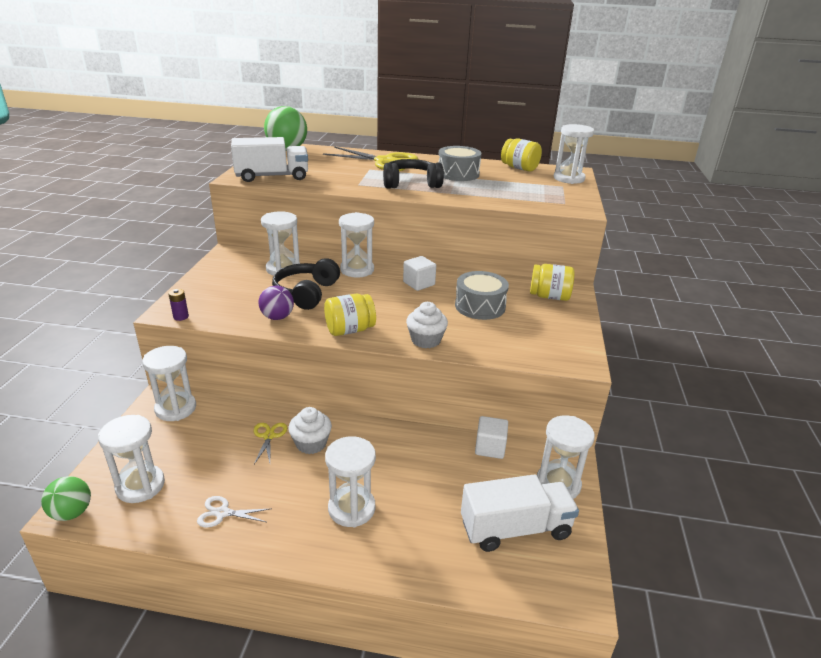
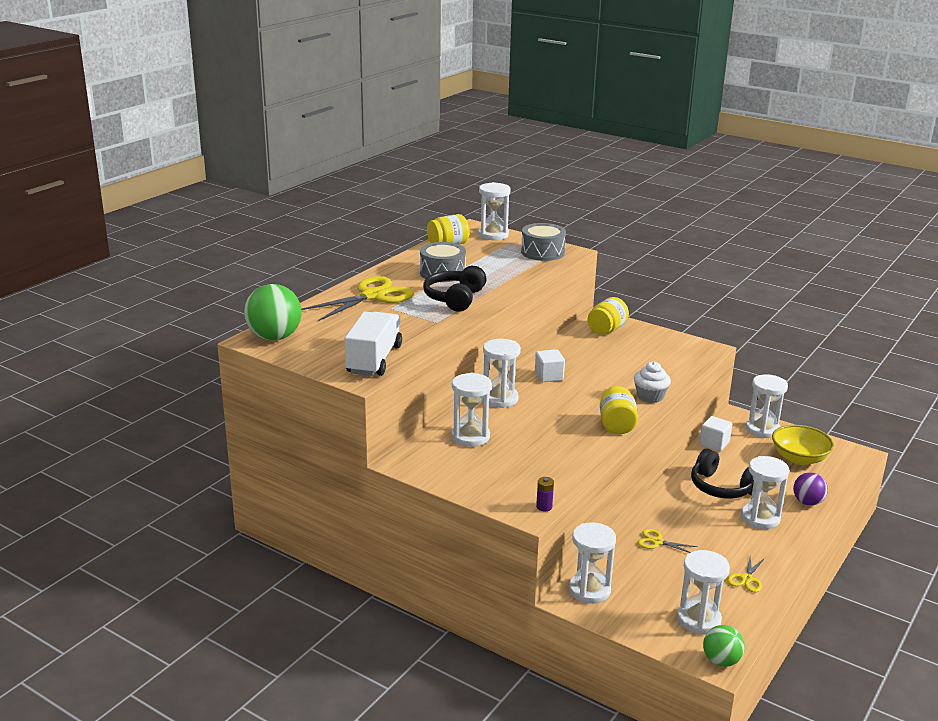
camera: 65 degrees left, 5 degrees down
white scissors [197,496,270,528] -> yellow scissors [727,556,765,592]
purple ball [259,285,294,320] -> purple ball moved to [793,472,828,506]
black headphones [272,258,340,310] -> black headphones moved to [691,449,754,499]
white cupcake [288,407,332,454] -> none
grey drum [455,271,509,320] -> grey drum moved to [521,223,566,261]
white truck [461,474,579,552] -> yellow bowl [772,425,834,465]

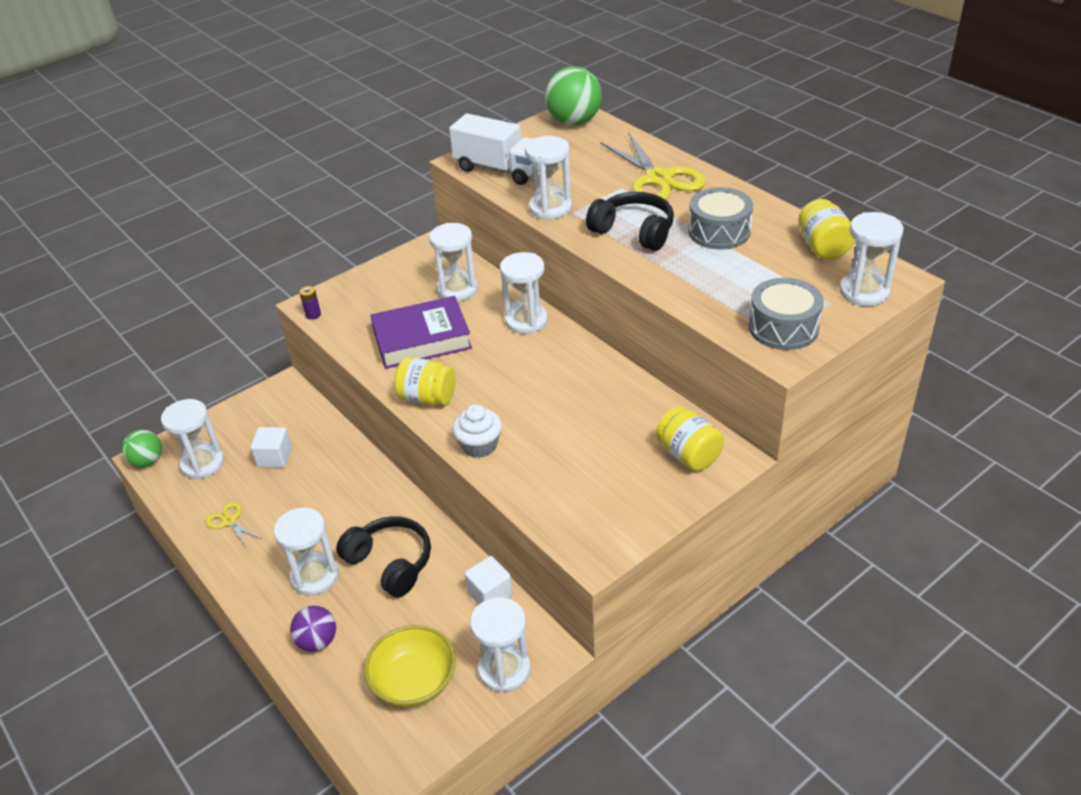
camera: 110 degrees right, 15 degrees up
white cube [535,349,565,382] -> white cube moved to [250,427,292,468]
white hourglass [569,522,616,604] -> white hourglass moved to [525,136,572,220]
yellow scissors [638,529,698,553] -> none
black headphones [691,449,754,499] -> black headphones turned 75 degrees clockwise [336,516,431,598]
none -> purple book [370,296,472,369]

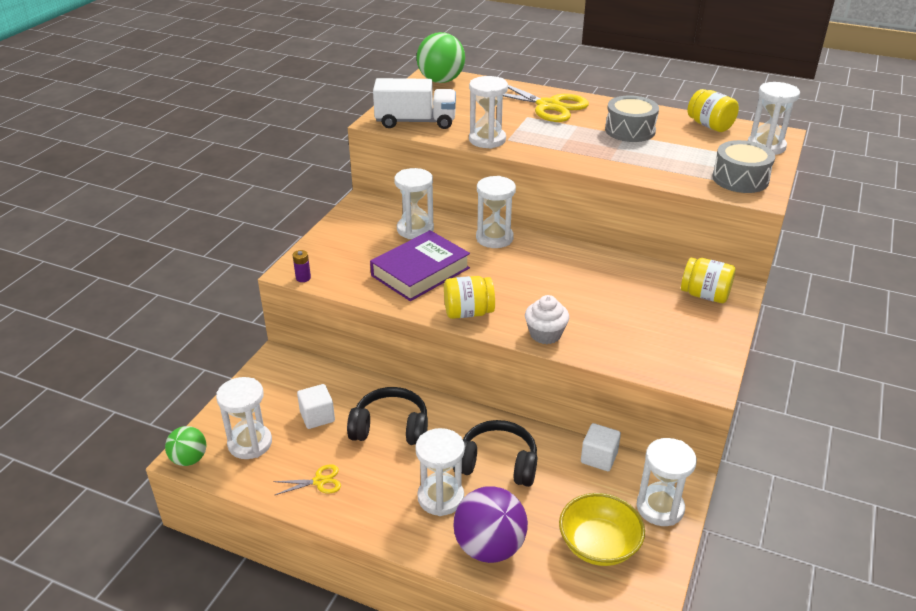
camera: 30 degrees left, 5 degrees down
yellow scissors [206,502,261,547] -> yellow scissors turned 150 degrees clockwise [273,464,341,495]
purple ball [290,606,336,652] -> purple ball [453,486,528,563], size x1.68
black headphones [586,192,674,251] -> black headphones moved to [347,387,428,445]

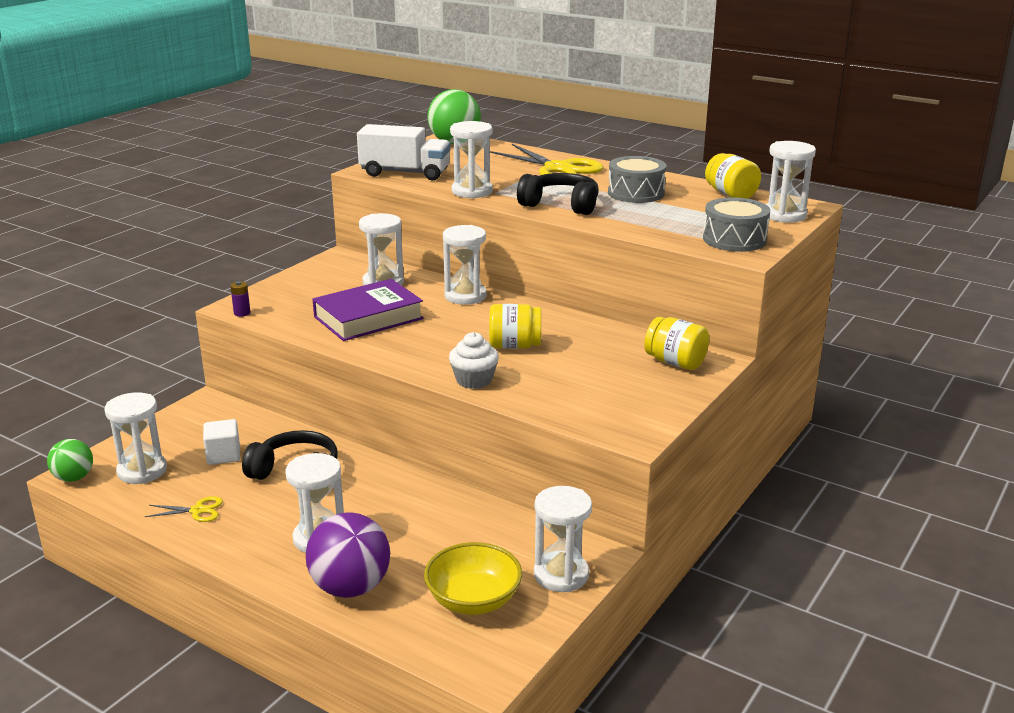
camera: 10 degrees right, 10 degrees down
yellow jar [444,276,495,319] -> yellow jar moved to [489,304,541,349]
black headphones [453,420,537,487] -> black headphones moved to [517,173,599,215]
white cube [581,423,621,471] -> none

